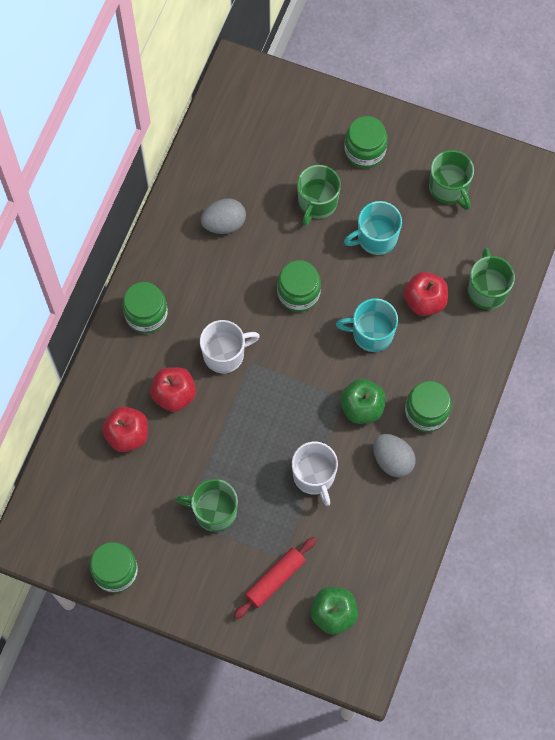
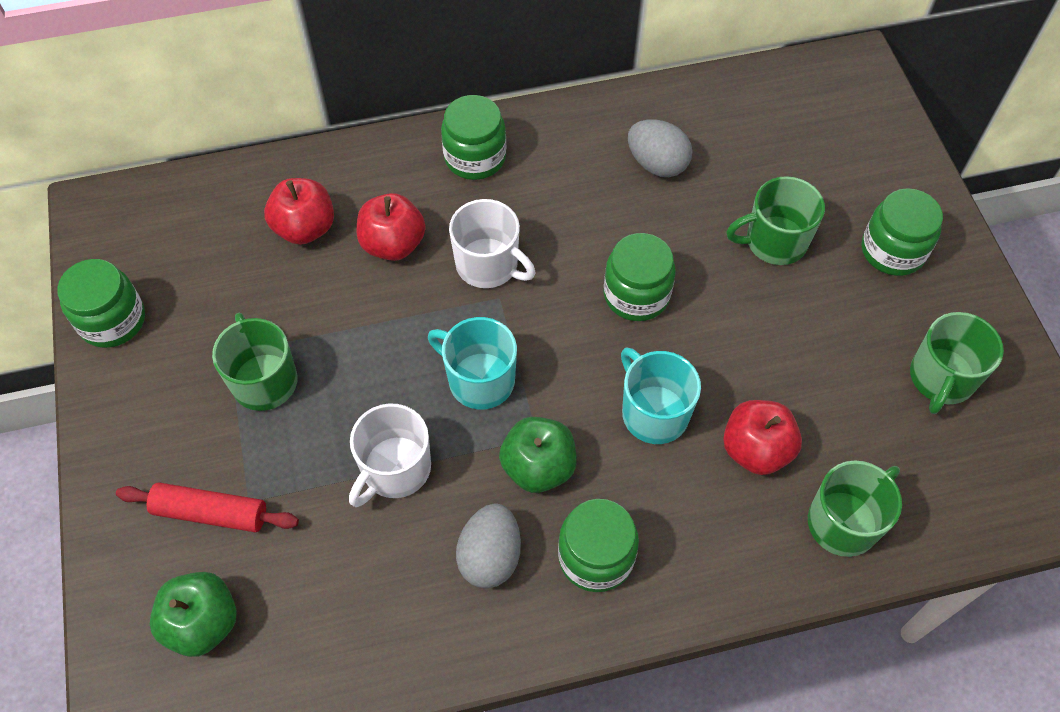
camera: 55 degrees right, 10 degrees down
turquoise mug [344,201,402,255] -> turquoise mug moved to [428,317,517,409]

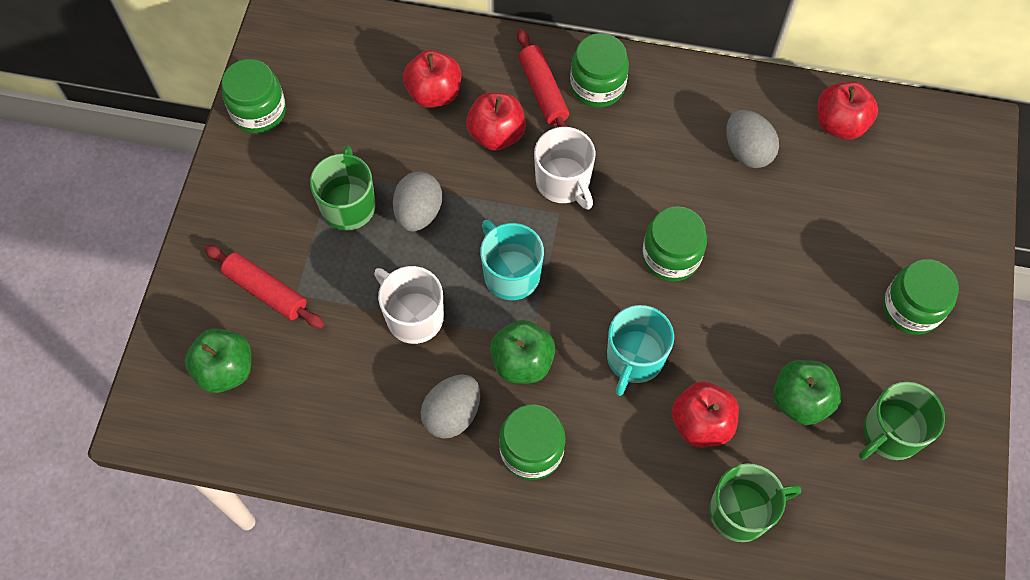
camera: 25 degrees right, 5 degrees up
white mug [349,403,431,507] -> white mug turned 75 degrees clockwise [374,266,444,344]
turquoise mug [621,347,701,444] -> turquoise mug turned 150 degrees counterclockwise [607,305,674,396]
green mug [726,176,825,265] -> none
none -> grey egg [393,171,442,232]
none -> red rolling pin [517,29,569,127]
none -> green apple [773,360,841,425]
none -> red apple [818,81,878,140]

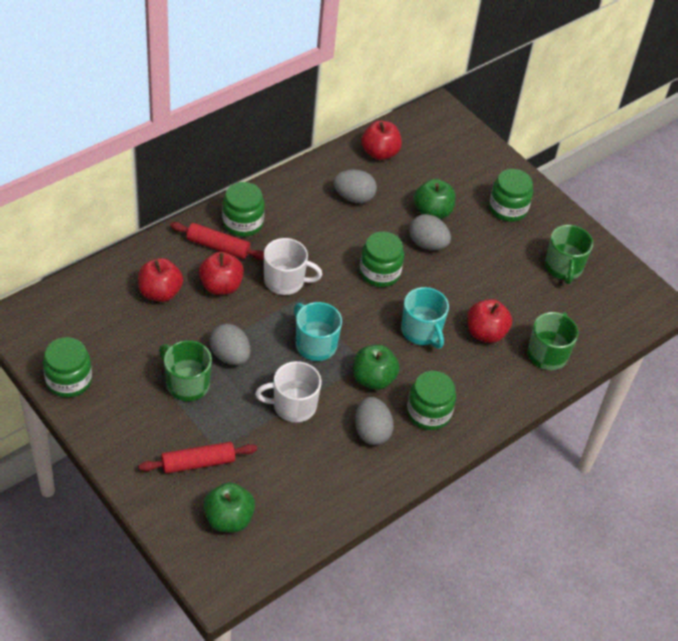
camera: 55 degrees left, 15 degrees down
turquoise mug [480,220,544,300] -> turquoise mug turned 45 degrees clockwise [294,302,342,361]
green apple [773,360,841,425] -> green apple moved to [414,179,456,219]
none -> grey egg [409,214,451,250]

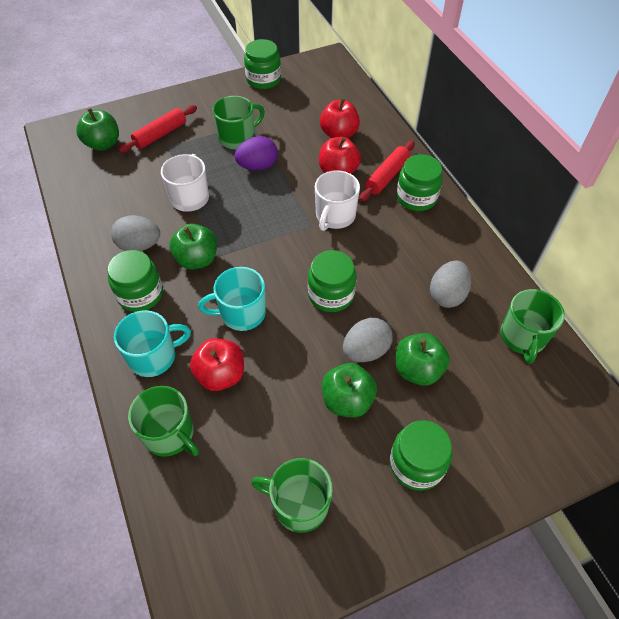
camera: 110 degrees right, 5 degrees up
red rolling pin [139,442,257,474] -> red rolling pin turned 45 degrees clockwise [118,105,197,153]
grey egg [209,324,250,365] -> purple egg [234,136,278,170]
turquoise mug [294,302,342,361] -> turquoise mug moved to [114,310,191,377]
red apple [361,121,402,160] -> green mug [500,289,565,364]
none -> green apple [322,363,377,417]

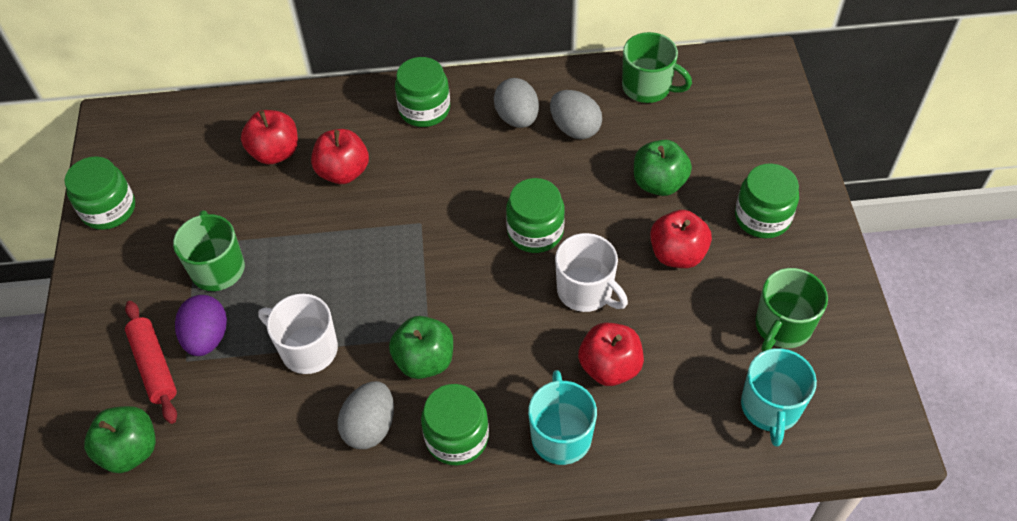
camera: 70 degrees left, 0 degrees up
green mug [128,386,199,457] -> none
turquoise mug [198,267,266,331] -> turquoise mug moved to [741,348,817,447]
purple egg [234,136,278,170] -> purple egg moved to [175,295,227,356]
white mug [315,170,360,231] -> white mug moved to [555,233,628,312]
green apple [322,363,377,417] -> red apple [650,210,712,268]
grey egg [343,318,393,362] -> grey egg moved to [494,78,539,128]
red rolling pin [360,141,415,201] -> none

